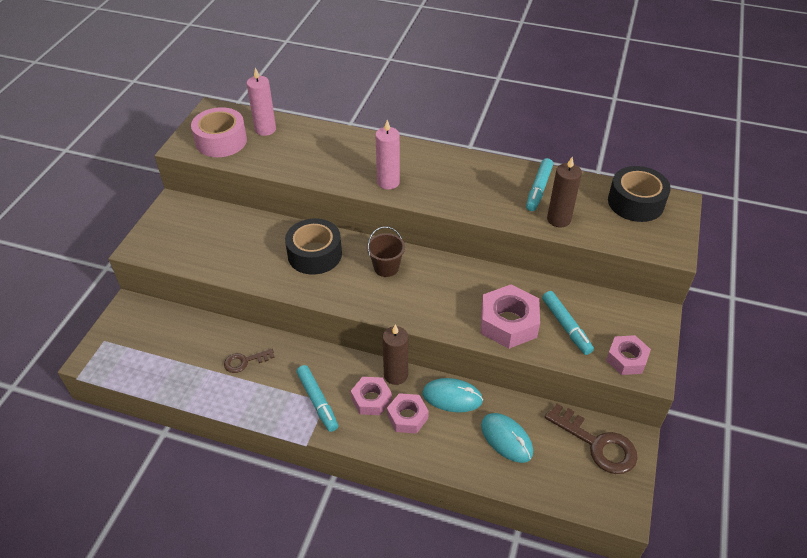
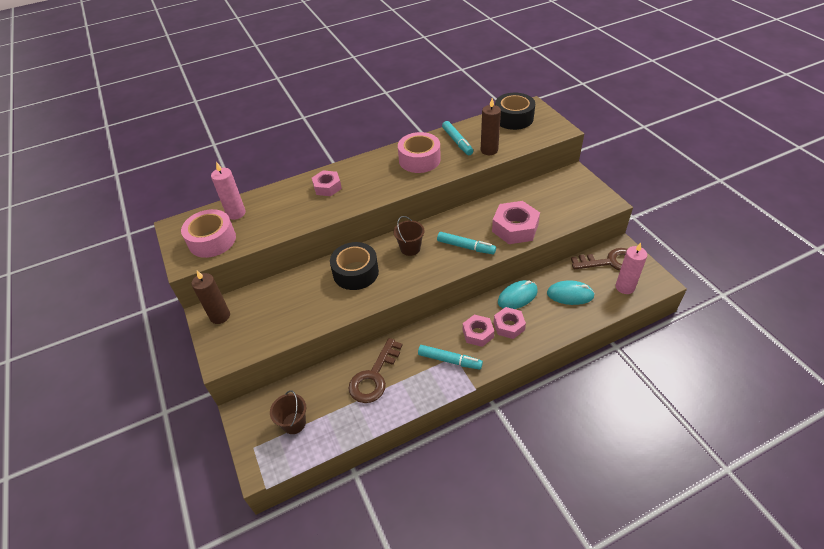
camera: 40 degrees left, 0 degrees up
brown key [224,349,275,373] -> brown key [348,338,403,403], size x1.78
pink candle [375,120,400,190] -> pink candle moved to [616,243,647,294]
brown candle [383,324,408,385] -> brown candle moved to [192,271,230,324]
turquoise marker [542,291,594,355] -> turquoise marker moved to [437,232,496,254]
pink nut [606,335,651,375] -> pink nut moved to [312,170,342,196]
none -> brown bucket [270,390,306,434]
none -> pink tape [398,132,441,173]

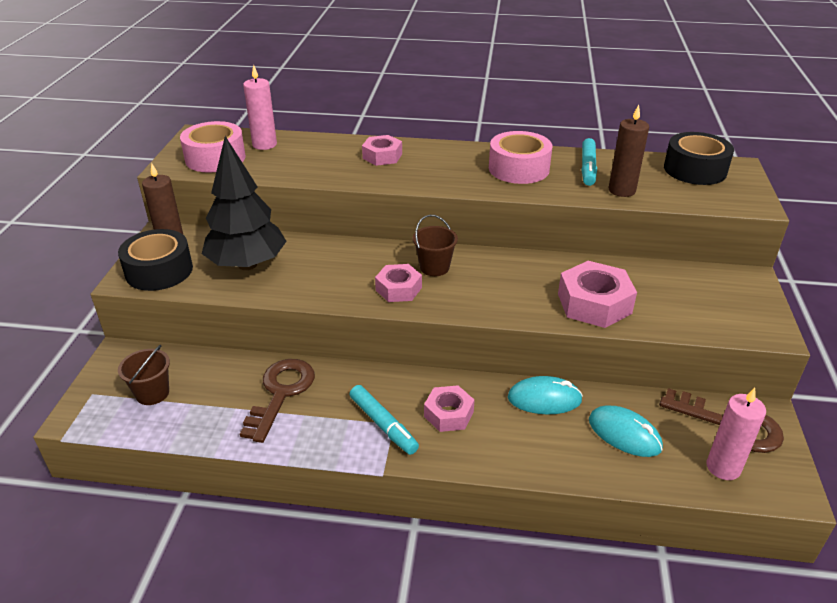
camera: 30 degrees right, 10 degrees down
black tape [330,242,379,290] -> black tape moved to [118,229,193,291]
brown key [348,338,403,403] -> brown key turned 135 degrees clockwise [240,359,315,443]
turquoise marker [437,232,496,254] -> none
pink nut [494,307,526,339] -> pink nut moved to [375,264,422,302]
none -> black tree [202,136,287,270]

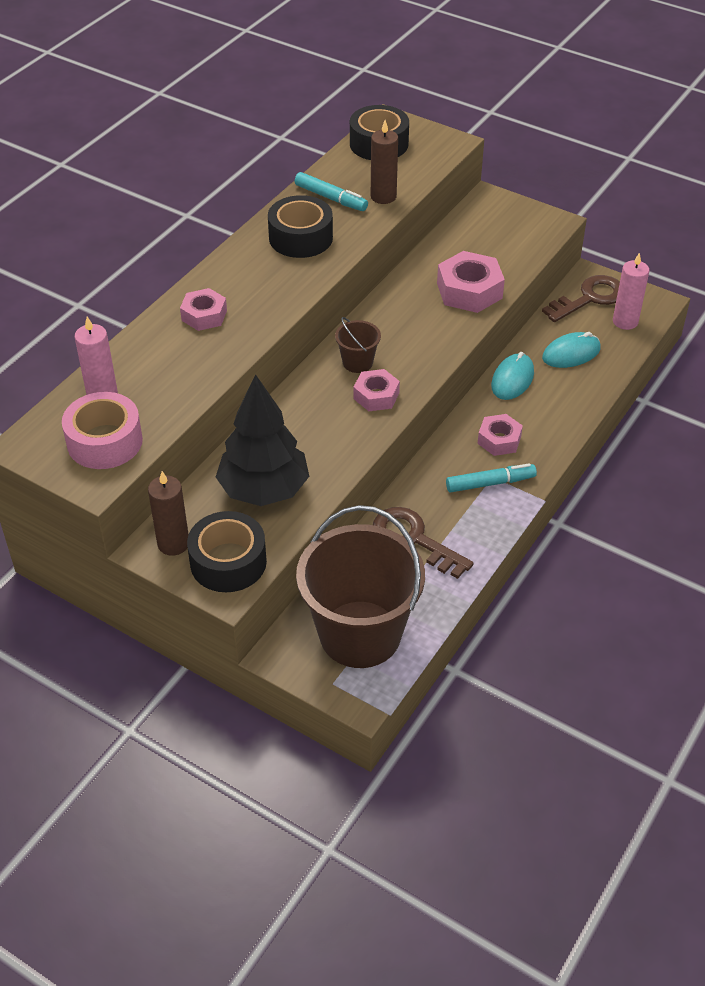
camera: 65 degrees left, 10 degrees up
brown bucket [118,345,170,405] -> brown bucket [296,505,425,668], size x2.38
pink tape [489,131,552,184] -> black tape [268,195,333,258]

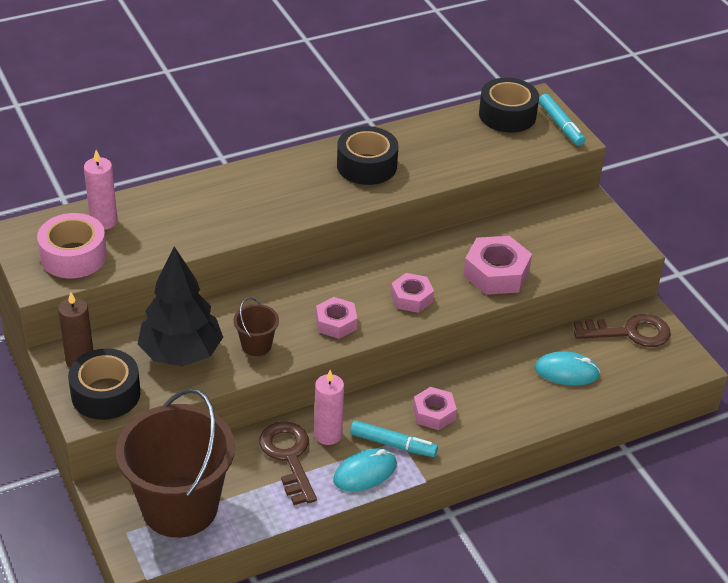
camera: 30 degrees right, 5 degrees down
pink nut [180,288,227,331] -> pink nut moved to [391,273,434,313]
turquoise marker [295,172,368,211] -> turquoise marker moved to [539,94,585,146]
brown bucket [335,317,381,373] -> brown bucket moved to [234,297,279,356]
brown candle [371,120,398,204] -> none
turquoise mouse [491,352,534,400] -> turquoise mouse moved to [333,448,397,491]
pink candle [613,253,649,330] -> pink candle moved to [314,370,344,445]

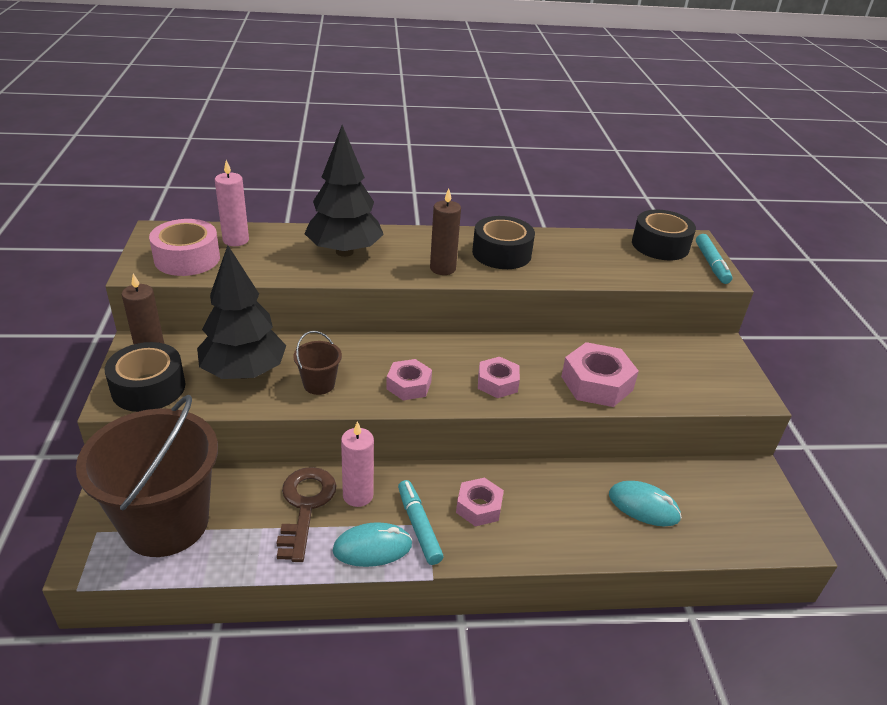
camera: 20 degrees right, 5 degrees down
turquoise marker [350,420,438,457] -> turquoise marker turned 150 degrees counterclockwise [398,480,444,565]
brown key [574,314,671,347] -> none
none -> black tree [304,125,384,257]
none -> brown candle [430,188,461,275]

